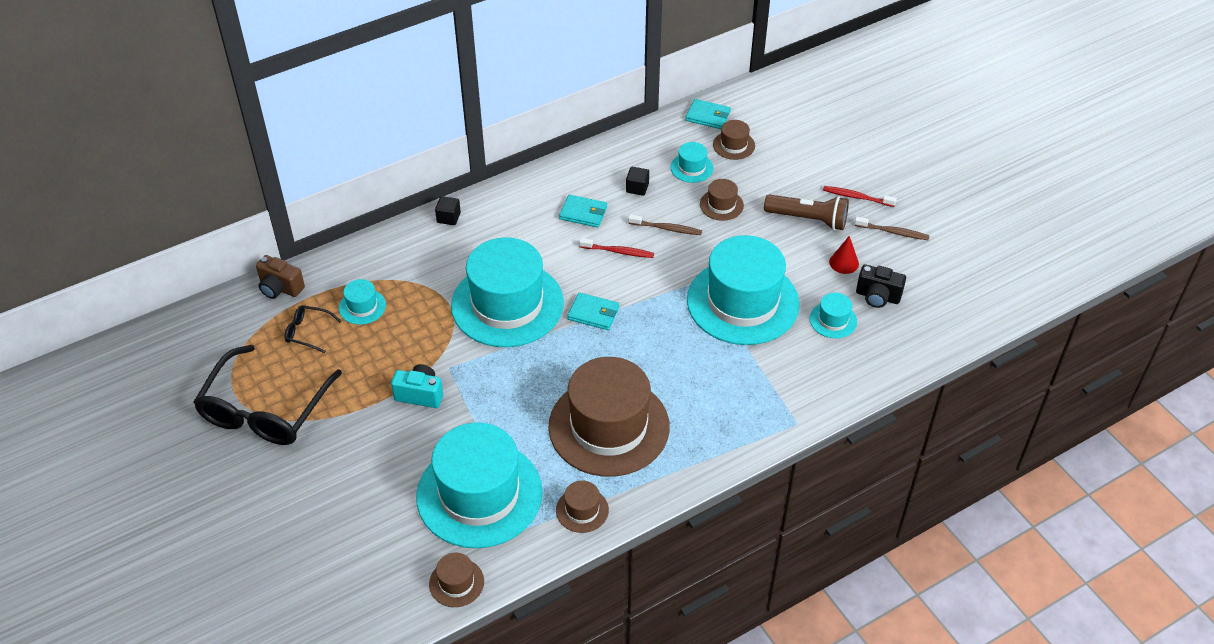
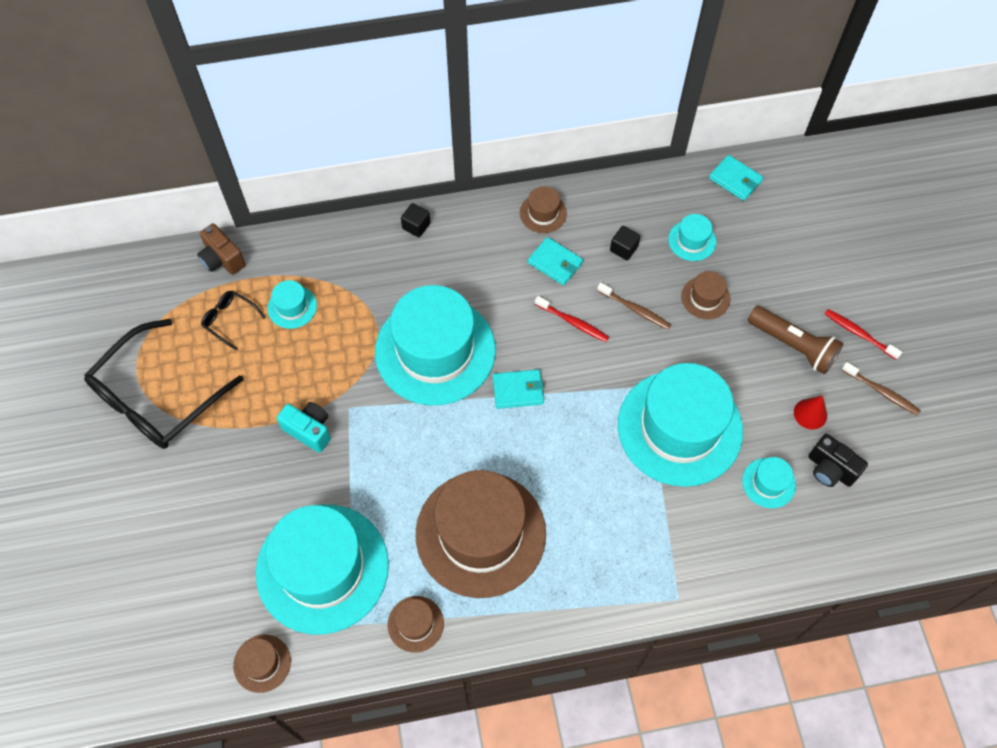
camera: 20 degrees right, 15 degrees up
turquoise wallet [567,292,619,330] -> turquoise wallet turned 45 degrees counterclockwise [493,369,544,409]
brown hat [713,120,755,160] -> brown hat moved to [520,186,567,233]

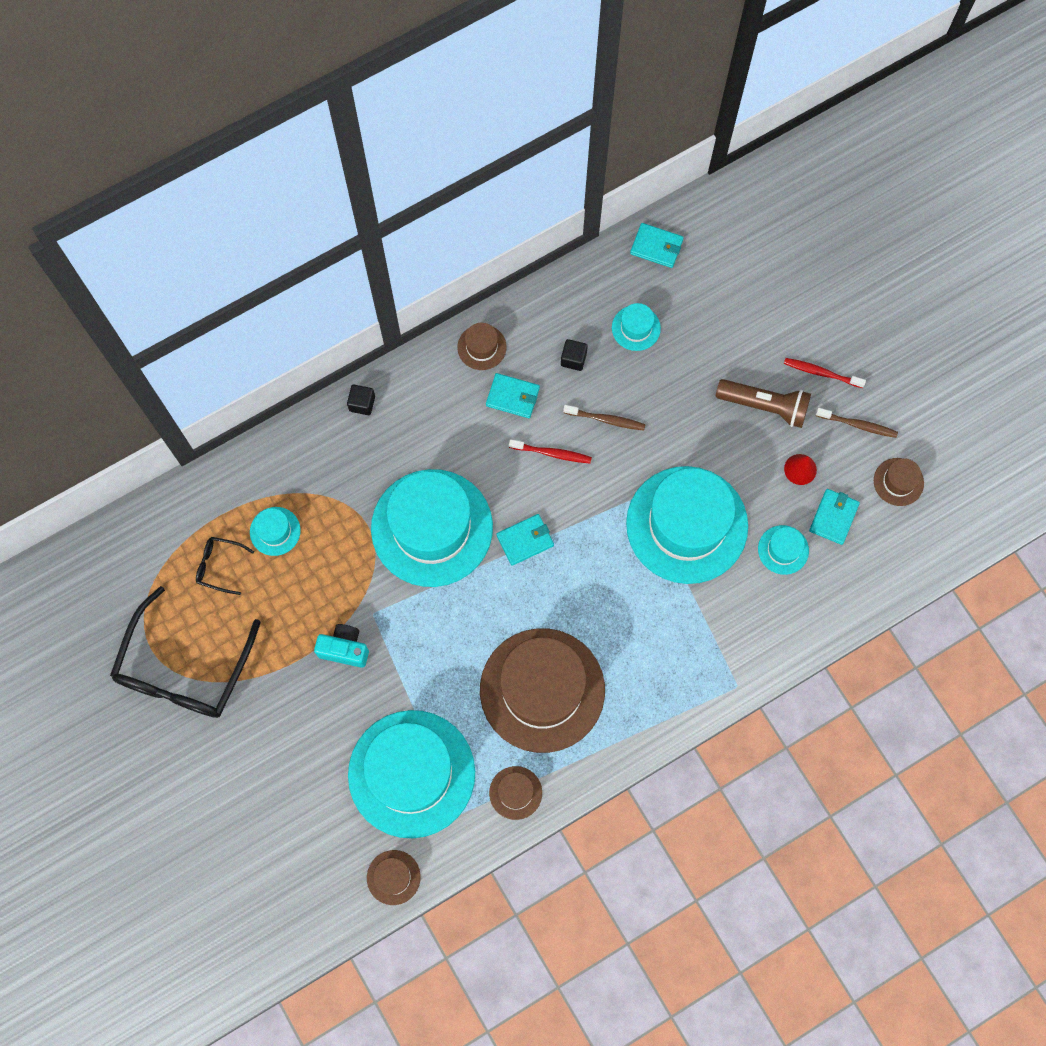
camera: 20 degrees left, 10 degrees up
brown camera [197,223,246,275] -> none
brown hat [681,271,730,319] -> brown hat moved to [874,458,924,506]
black camera [808,434,868,487] -> turquoise wallet [809,489,860,545]

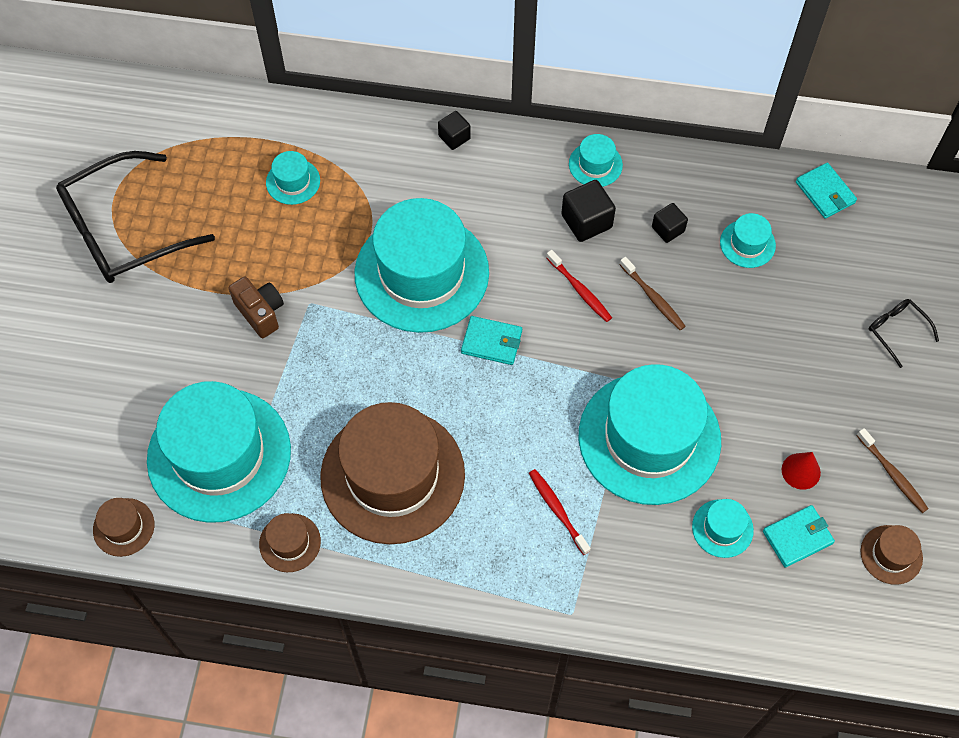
camera: 40 degrees right, 10 degrees down
black glasses [196,537,254,595] -> black glasses moved to [869,299,939,368]
turquoise camera [314,624,369,668] -> brown camera [228,277,284,338]
brown hat [457,323,506,370] -> turquoise hat [569,134,623,187]
turquoise wallet [486,373,540,418] -> black cube [561,180,616,242]
brown flashlight [716,379,811,428] -> none
red toothbrush [784,358,866,388] -> red toothbrush moved to [529,469,591,555]

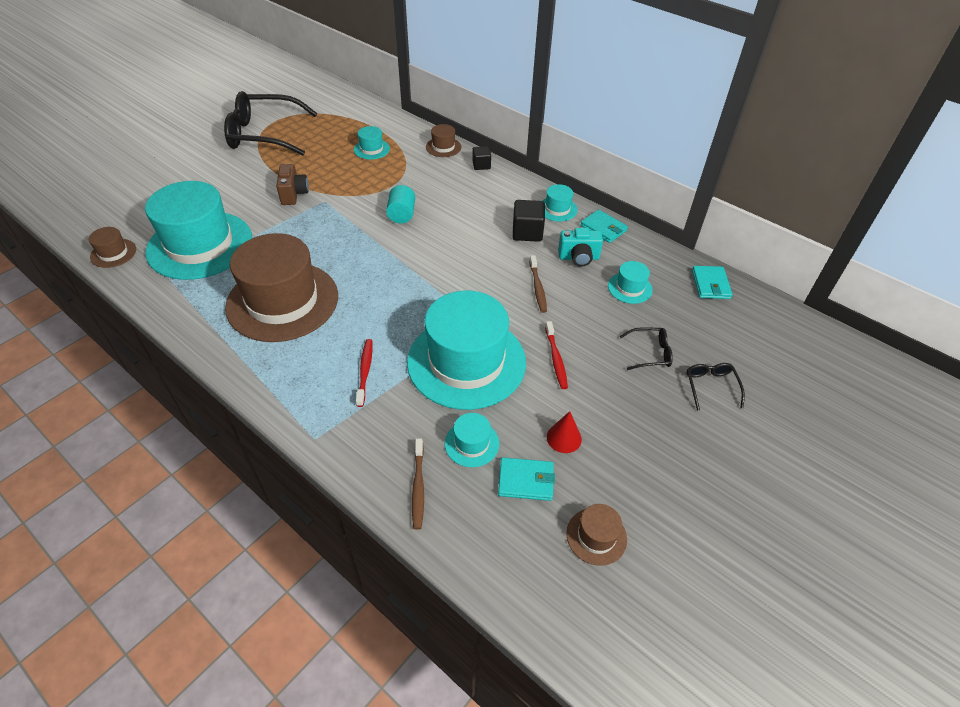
camera: 30 degrees right, 15 degrees down
brown hat [259,513,321,572] -> brown hat moved to [426,124,461,157]
turquoise hat [355,198,489,333] -> turquoise cylinder [386,185,415,223]
turquoise wallet [461,316,522,365] -> turquoise wallet moved to [580,209,628,243]
red toothbrush [546,250,612,322] -> red toothbrush moved to [545,321,568,389]
black cube [652,203,688,243] -> turquoise camera [558,228,603,267]
brown toothbrush [857,428,928,513] -> brown toothbrush moved to [412,439,424,530]
none -> black glasses [619,327,673,370]

